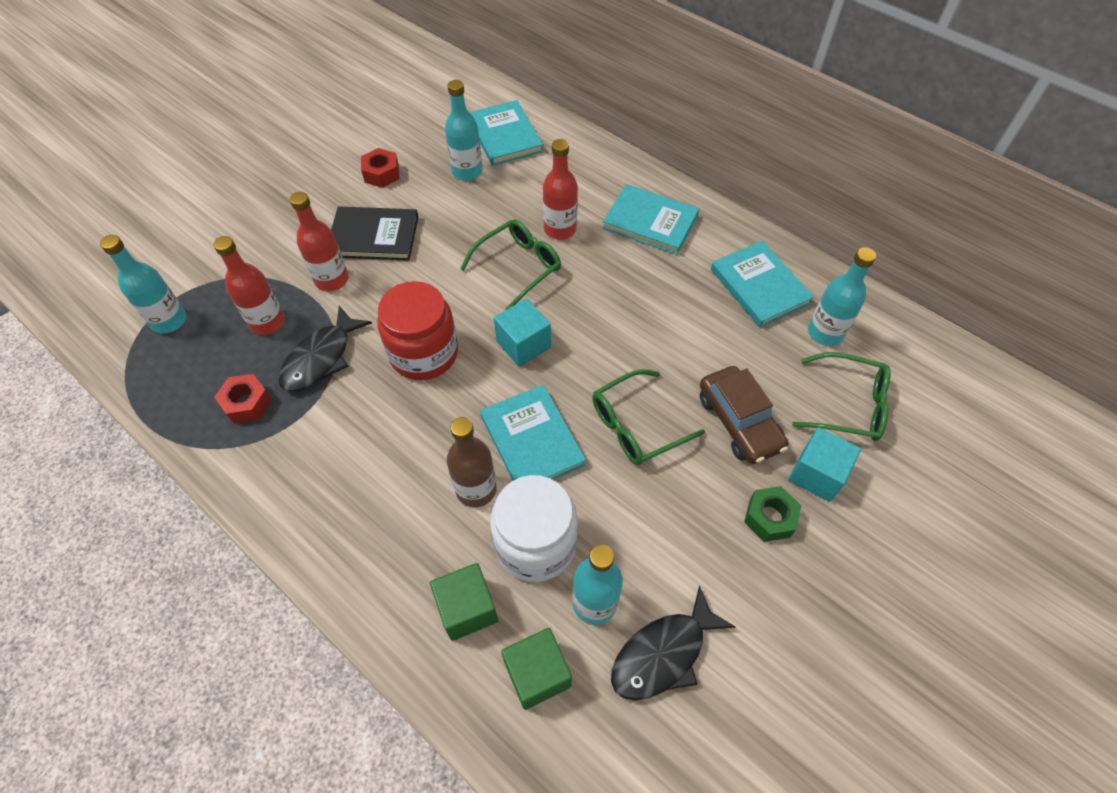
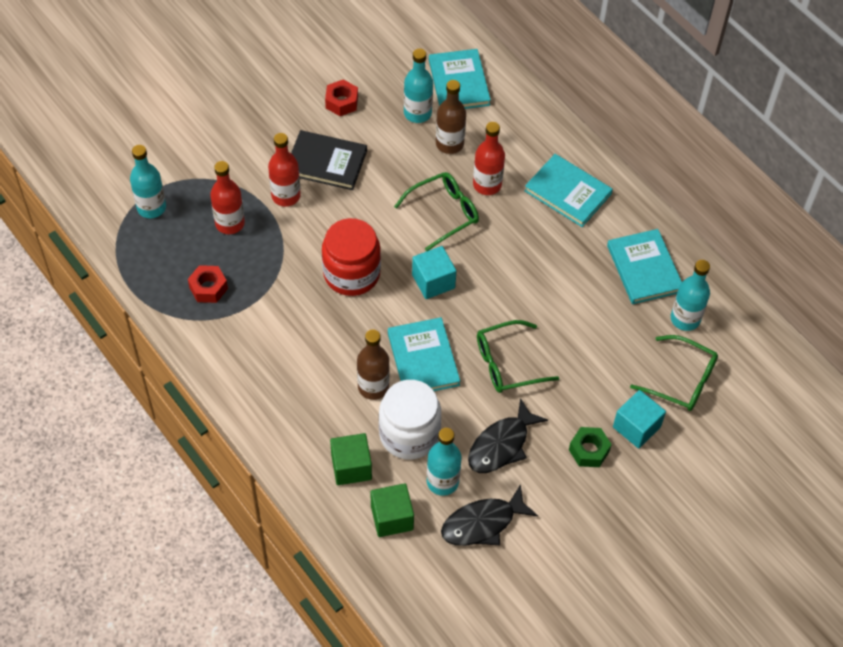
camera: 10 degrees right, 0 degrees up
black fish [278,306,372,392] -> black fish moved to [468,398,548,473]
brown car [700,366,788,464] -> none
none -> brown bottle [436,80,466,154]

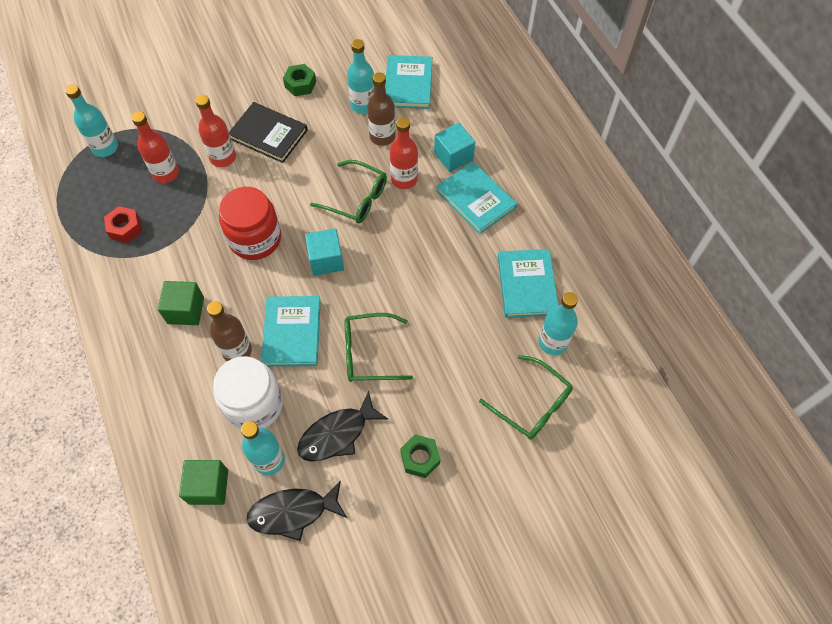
camera: 15 degrees right, 5 degrees up
red nut [325,79,358,116] -> green nut [283,64,316,96]
green cube [330,433,372,485] -> green cube moved to [158,281,204,325]
green glasses [394,172,479,251] -> green glasses turned 45 degrees clockwise [310,160,387,223]
turquoise cube [613,390,666,449] -> turquoise cube moved to [434,123,475,172]

